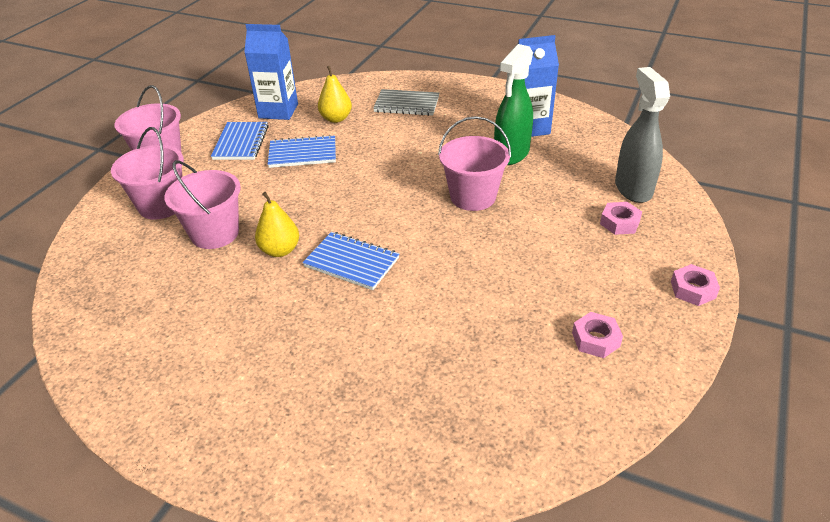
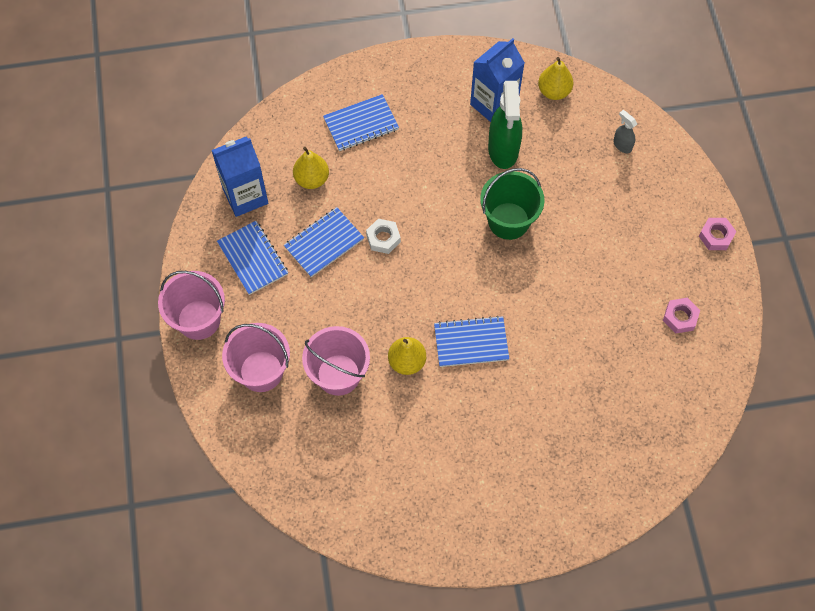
camera: 35 degrees left, 25 degrees up
grey notebook [373,89,439,116] -> blue notebook [323,94,399,151]
pink bucket [438,116,511,211] -> green bucket [480,168,545,240]
pink nut [600,202,642,235] -> none
grey spray bottle [615,67,670,203] -> grey spray bottle [613,110,637,153], size x0.47
none -> white nut [366,219,401,254]
none -> yellow pear [538,57,573,100]

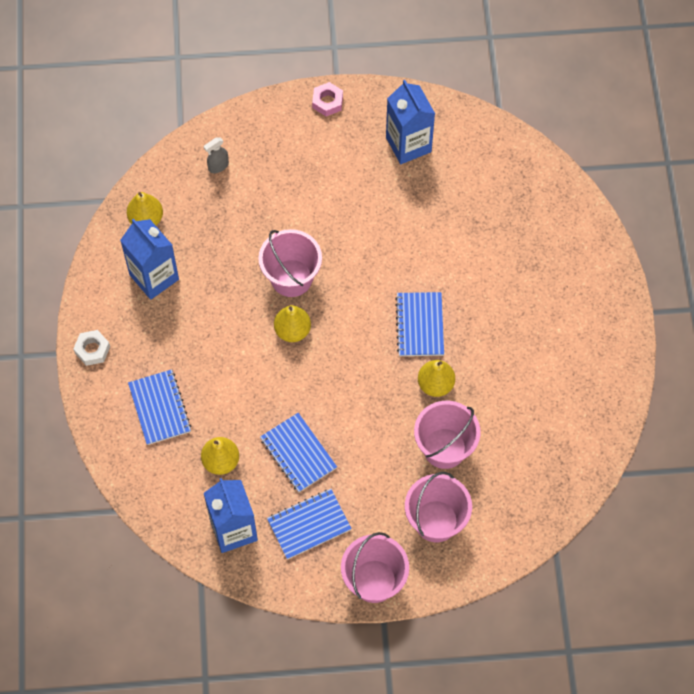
camera: 85 degrees left, 0 degrees up
white nut [366,219,401,254] -> white nut moved to [73,330,110,366]
green bucket [480,168,545,240] -> pink bucket [258,229,322,297]
green spray bottle [488,81,522,169] -> none
pink nut [663,298,700,334] -> blue carton [386,80,435,164]
none -> yellow pear [274,305,311,342]

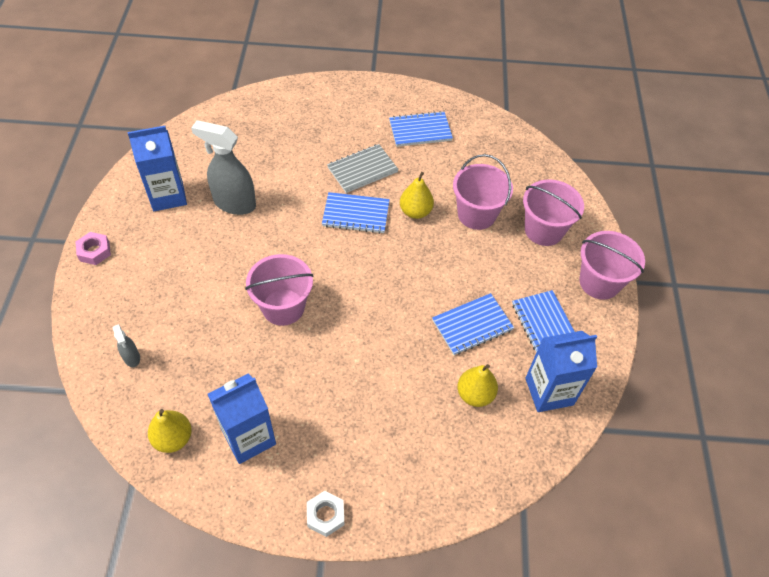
camera: 85 degrees left, 10 degrees down
blue notebook [128,369,191,445] -> blue notebook moved to [389,111,453,147]
yellow pear [274,305,311,342] -> none
none -> grey spray bottle [191,120,256,215]
none -> grey notebook [327,144,399,193]

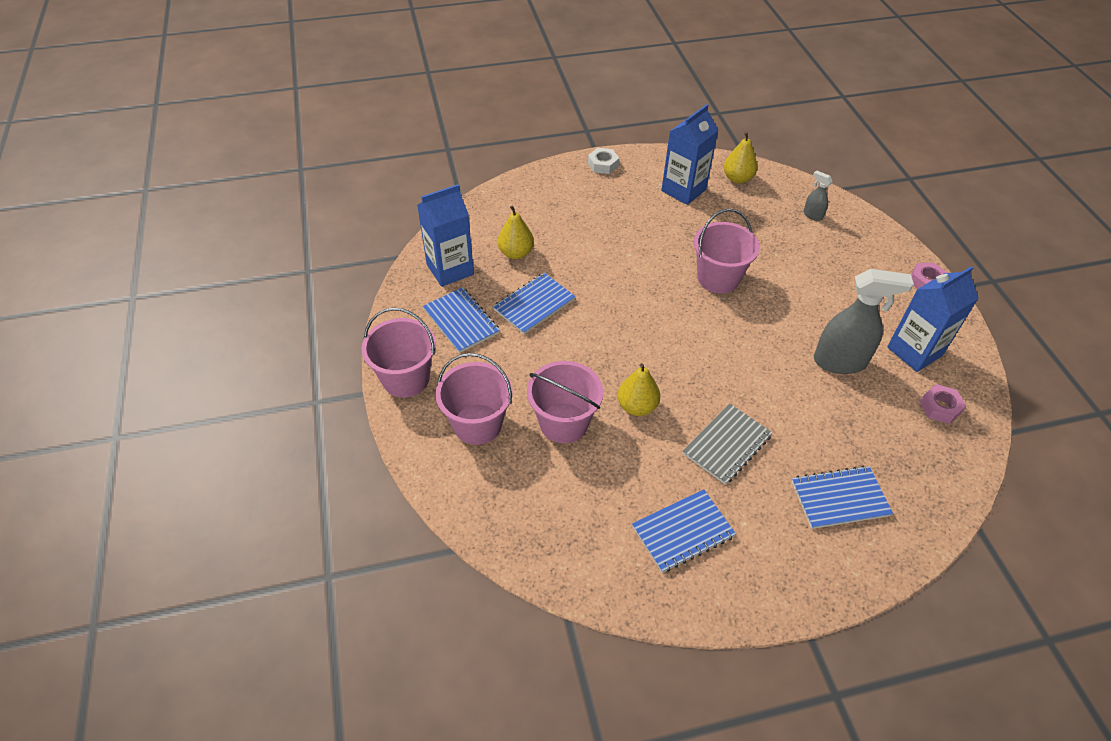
camera: 165 degrees right, 5 degrees down
blue notebook [322,192,390,234] -> blue notebook moved to [792,466,893,529]
none -> pink nut [920,384,966,424]

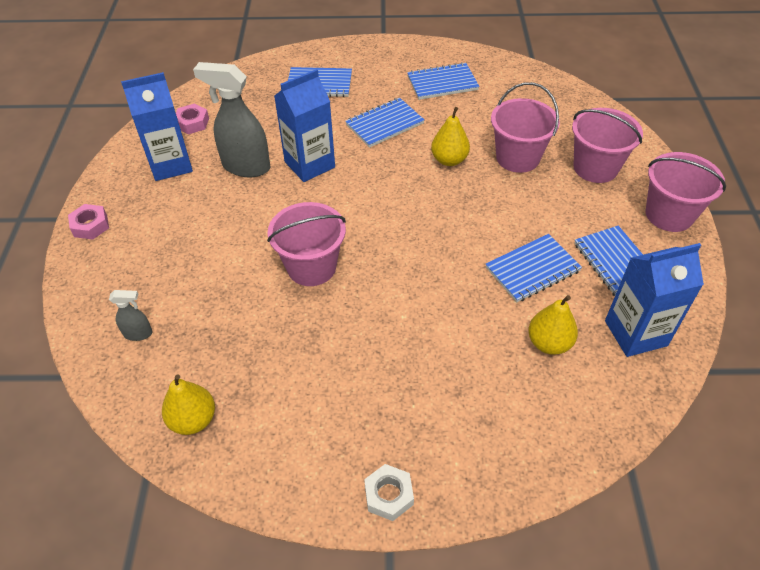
camera: 165 degrees left, 0 degrees up
blue carton [661,104,718,205] -> blue carton moved to [274,69,335,182]
grey notebook [683,403,773,485] -> blue notebook [345,98,424,148]
grey spray bottle [803,170,833,221] -> grey spray bottle turned 60 degrees counterclockwise [109,290,153,341]

